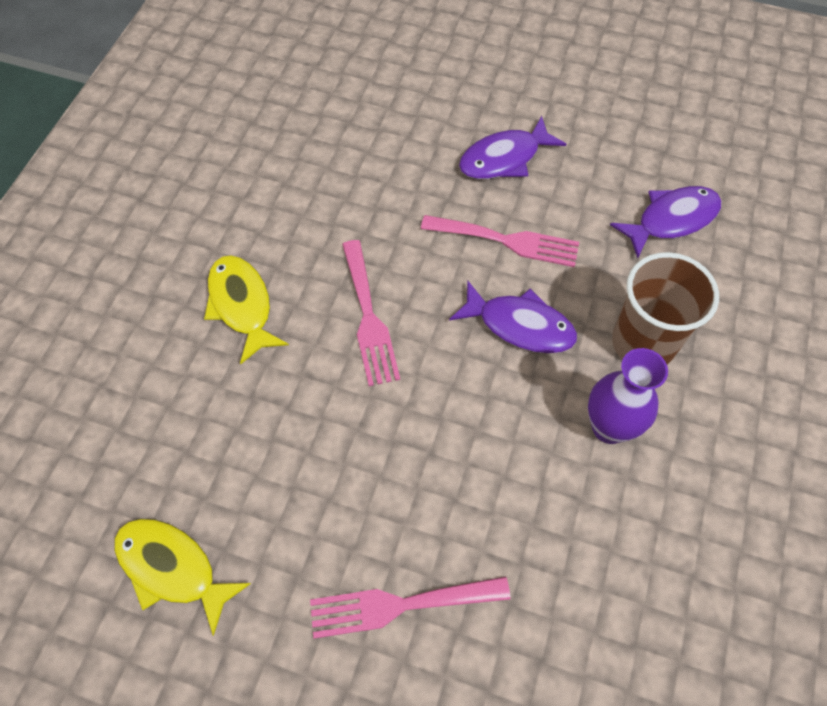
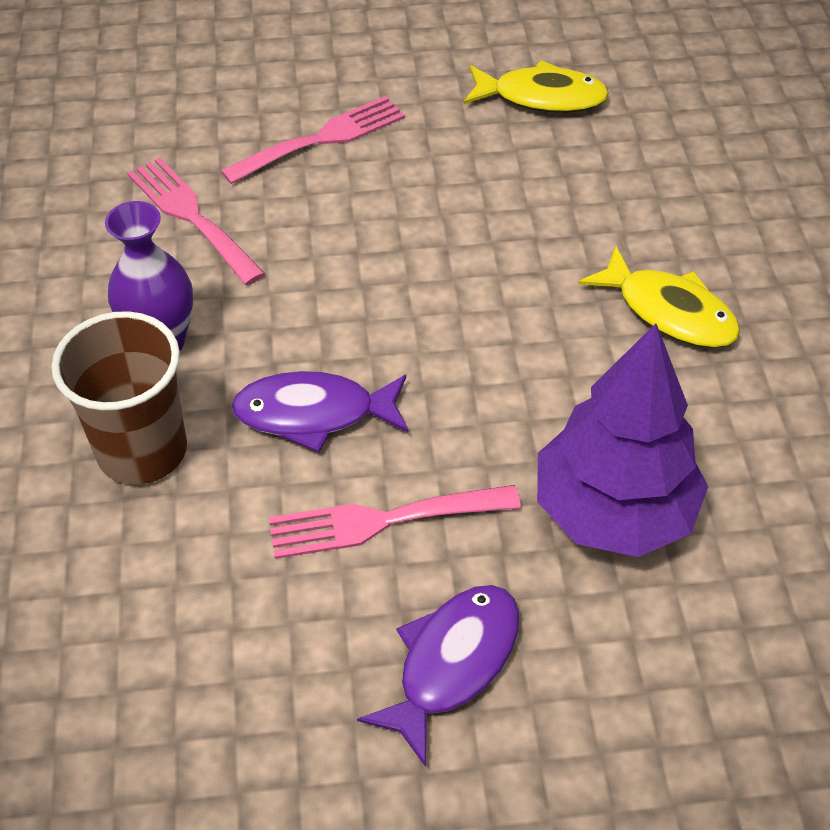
camera: 155 degrees right, 10 degrees down
pink fork [342,240,400,386] -> pink fork moved to [127,157,265,285]
purple fish [610,186,721,258] -> none
none -> purple tree [537,323,708,557]

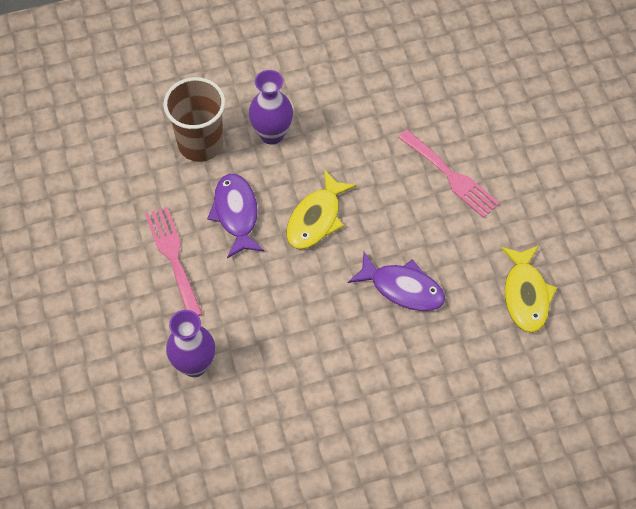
camera: 80 degrees right, 10 degrees up
pink fork [127,157,265,285] -> none
purple fish [357,585,519,767] -> purple fish moved to [348,252,445,311]
purple tree [537,323,708,557] -> purple vase [166,310,215,377]
yellow fish [578,246,740,348] -> yellow fish moved to [287,170,356,249]

